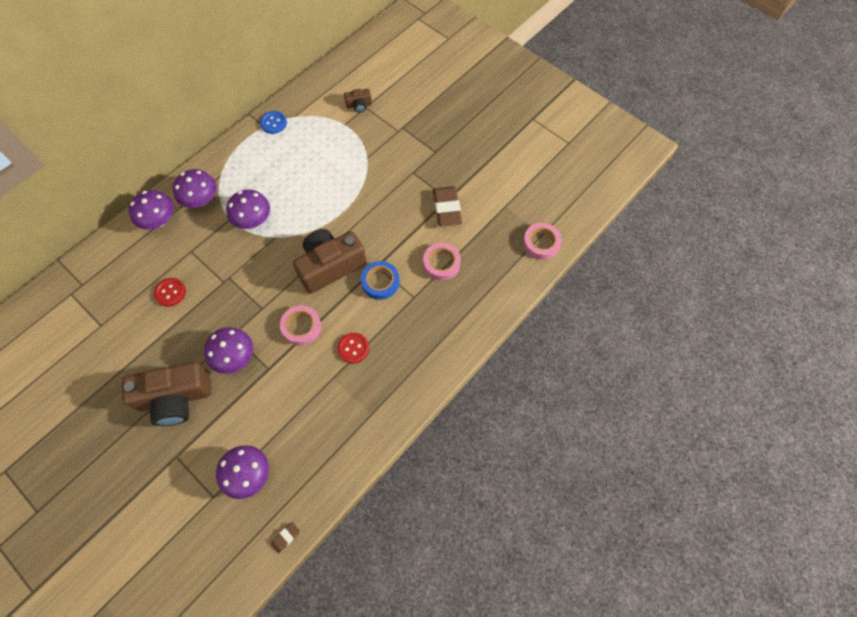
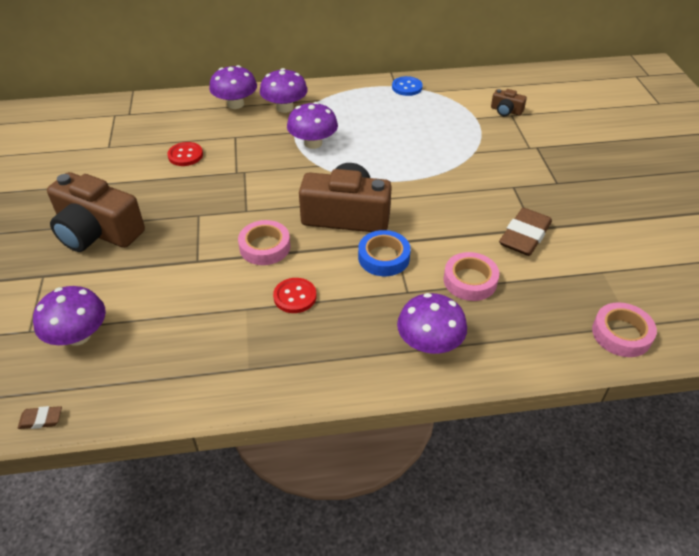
camera: 40 degrees right, 20 degrees down
purple mushroom [204,327,253,374] -> purple mushroom moved to [397,293,467,354]

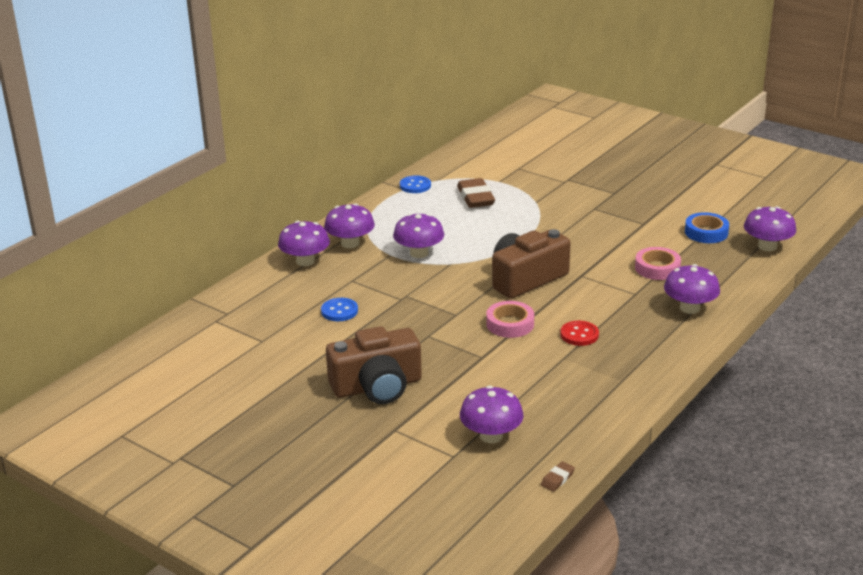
camera: 45 degrees left, 15 degrees down
red button [167,142,203,166] -> blue button [321,298,358,321]
blue tape [358,230,411,276] -> blue tape moved to [685,212,729,243]
brown camera [491,89,527,116] -> none
brown eraser [499,208,552,256] -> brown eraser moved to [457,178,495,208]
pink tape [592,302,657,357] -> purple mushroom [744,206,796,251]

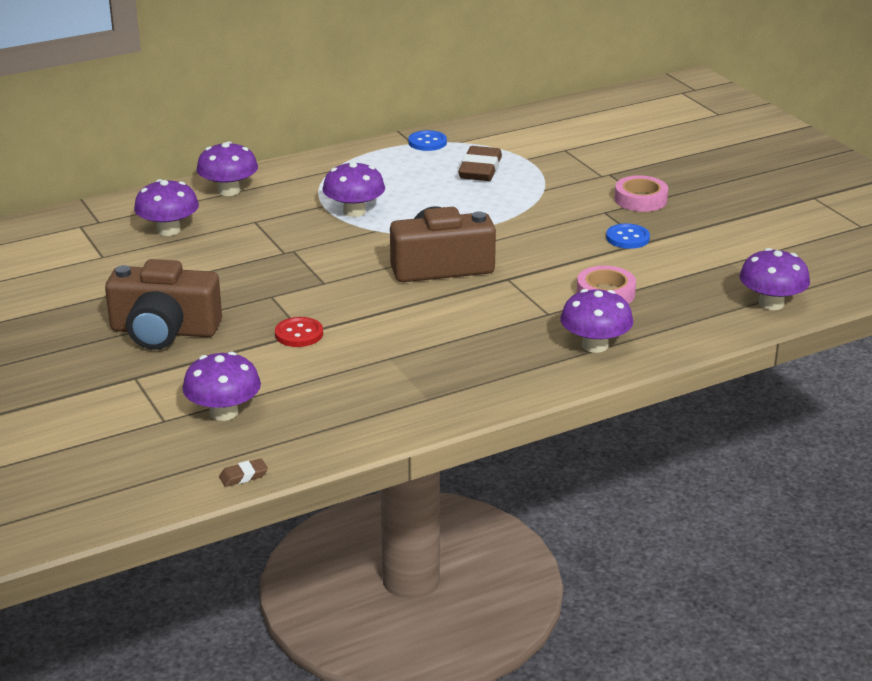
camera: 25 degrees right, 0 degrees up
blue button [321,298,358,321] -> blue button moved to [606,224,650,249]
purple mushroom [324,203,375,248] -> purple mushroom moved to [134,179,199,236]
pink tape [486,301,534,338] -> pink tape moved to [615,175,668,212]
red button [560,321,599,346] -> red button moved to [275,317,323,347]
blue tape [685,212,729,243] -> none

